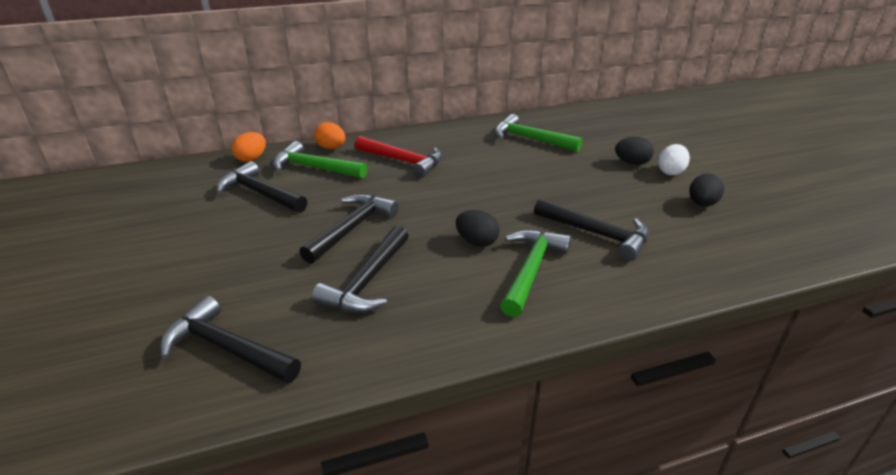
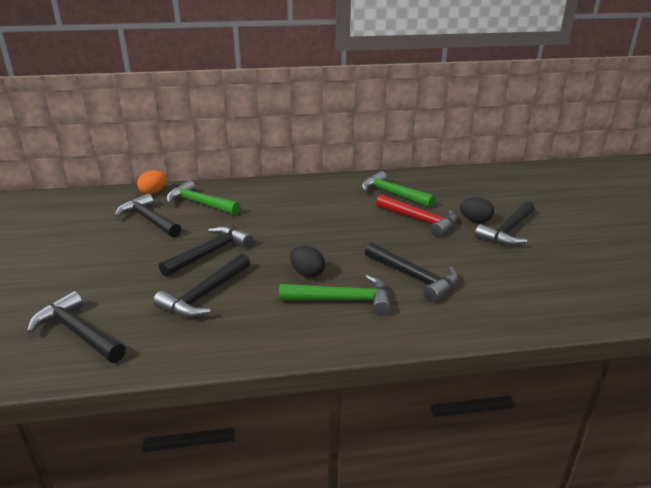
camera: 10 degrees right, 5 degrees down
orange egg [314,122,345,149] -> none
red hammer [355,136,442,178] -> red hammer moved to [376,195,457,237]
green hammer [500,229,571,317] -> green hammer turned 60 degrees clockwise [279,275,391,316]
white egg [658,144,690,175] -> black hammer [475,201,534,246]
black egg [689,174,724,206] -> none

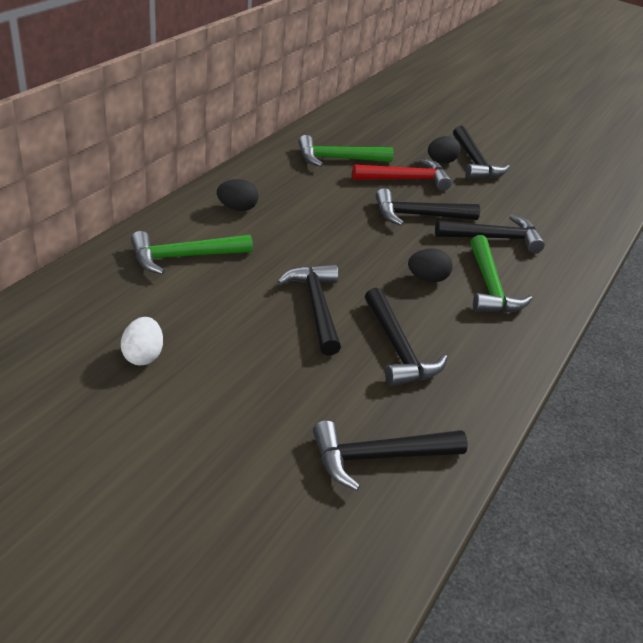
camera: 55 degrees left, 10 degrees up
black hammer [115,194,181,237] -> black hammer moved to [376,188,480,226]
orange egg [137,170,166,194] -> none
green hammer [279,275,391,316] -> green hammer turned 135 degrees clockwise [471,235,532,313]
none -> white egg [121,317,163,365]
none -> black egg [217,179,259,211]

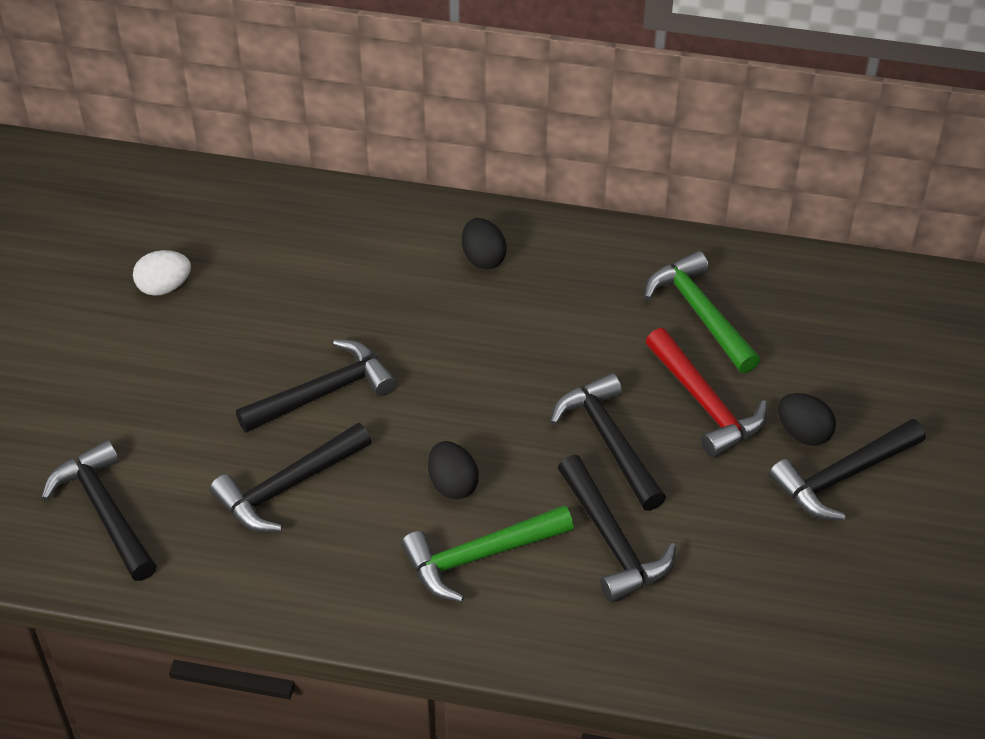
camera: 75 degrees right, 10 degrees up
green hammer [131,231,253,275] -> none

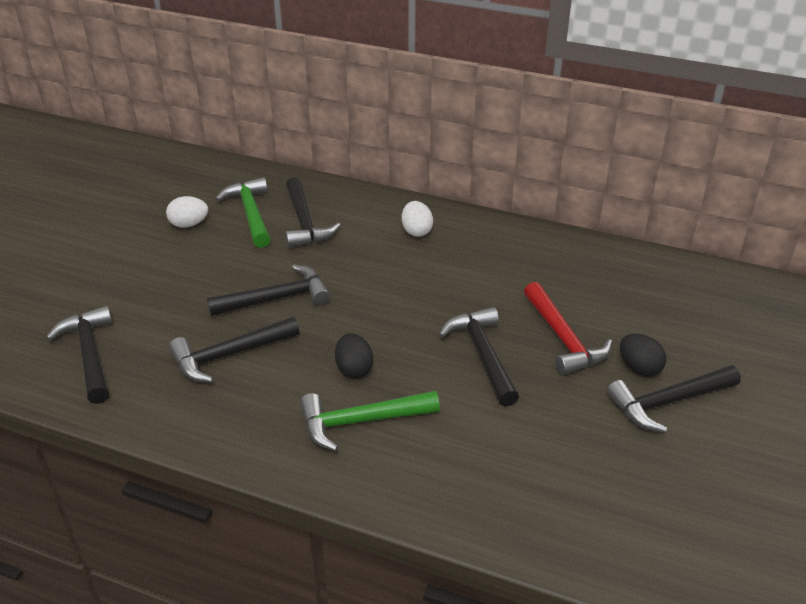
camera: 10 degrees right, 10 degrees down
black egg [462,218,507,269] -> white egg [402,201,433,237]
black hammer [558,455,676,603] -> black hammer moved to [286,177,340,248]
green hammer [644,251,760,373] -> green hammer moved to [215,177,270,248]

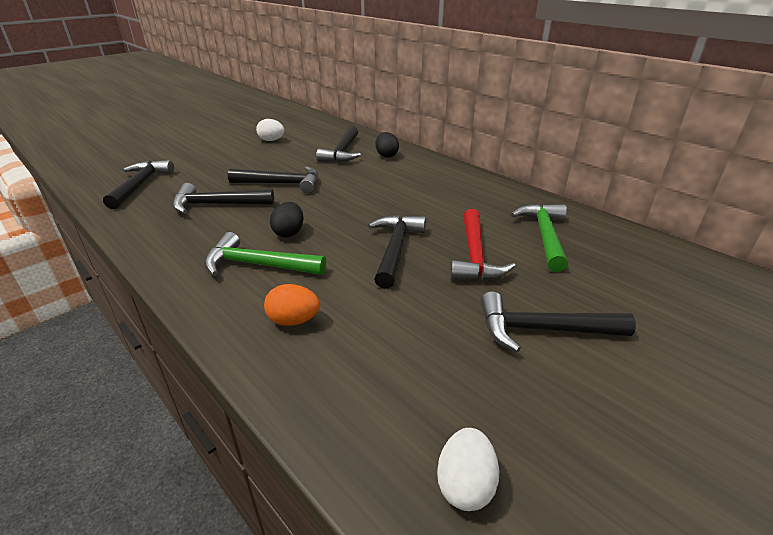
camera: 25 degrees right, 5 degrees down
green hammer [215,177,270,248] -> green hammer moved to [511,204,568,272]
white egg [402,201,433,237] -> white egg moved to [437,428,499,511]
black egg [620,333,666,376] -> black egg moved to [376,132,399,158]
none -> orange egg [264,284,320,326]

